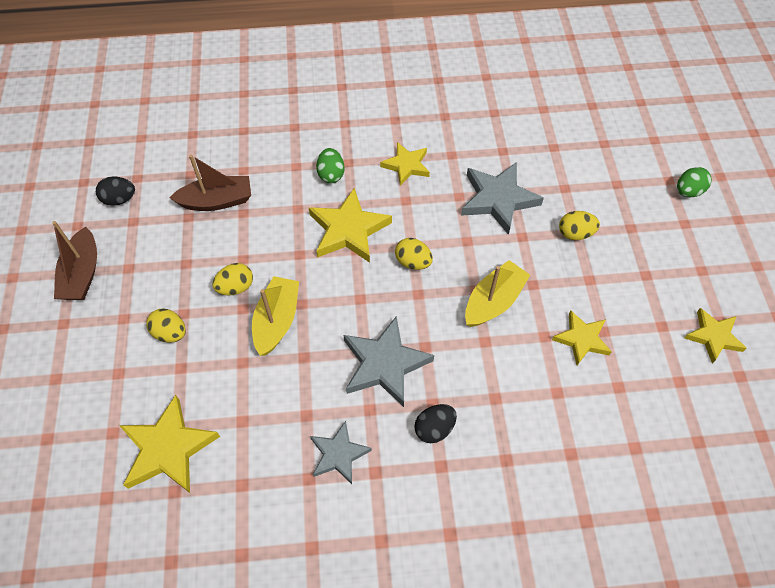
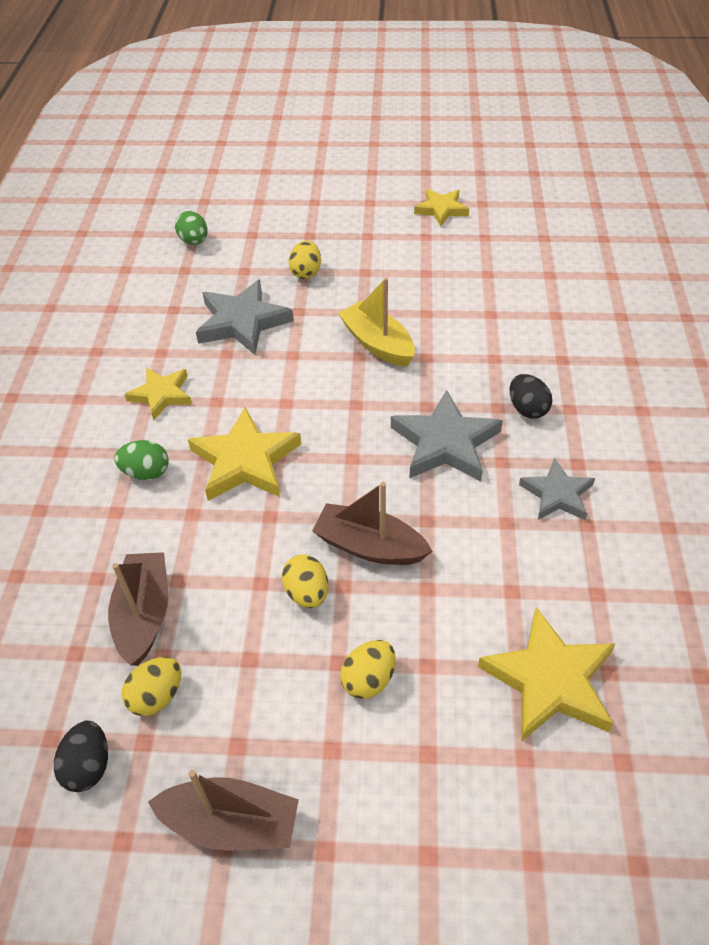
camera: 80 degrees left, 10 degrees down
yellow boat [252,276,299,356] -> brown boat [312,482,432,565]
yellow egg [395,238,433,270] -> yellow egg moved to [122,657,181,716]
yellow star [552,310,612,365] -> none
green egg [677,167,712,197] -> green egg moved to [175,211,208,245]

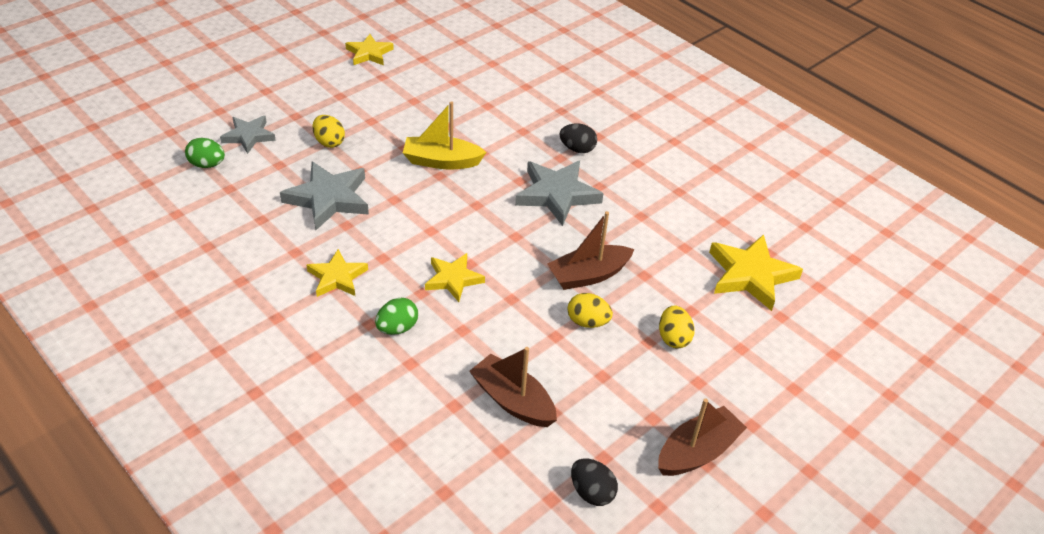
camera: 50 degrees left, 5 degrees down
yellow egg [122,657,181,716] -> none
yellow star [188,407,301,501] -> yellow star [425,253,485,302], size x0.63
grey star [519,458,595,520] -> grey star moved to [220,116,276,154]

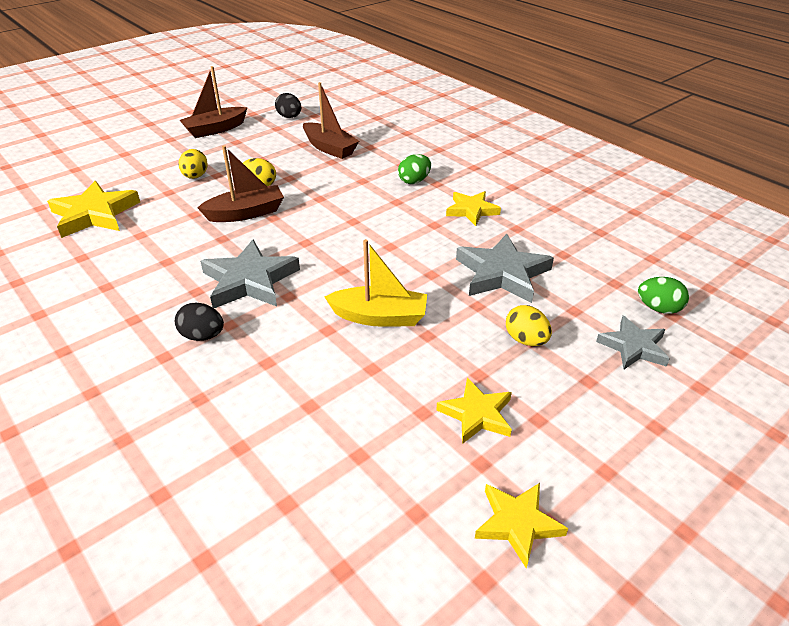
camera: 175 degrees left, 5 degrees down
yellow star [425,253,485,302] -> yellow star moved to [436,377,512,444]

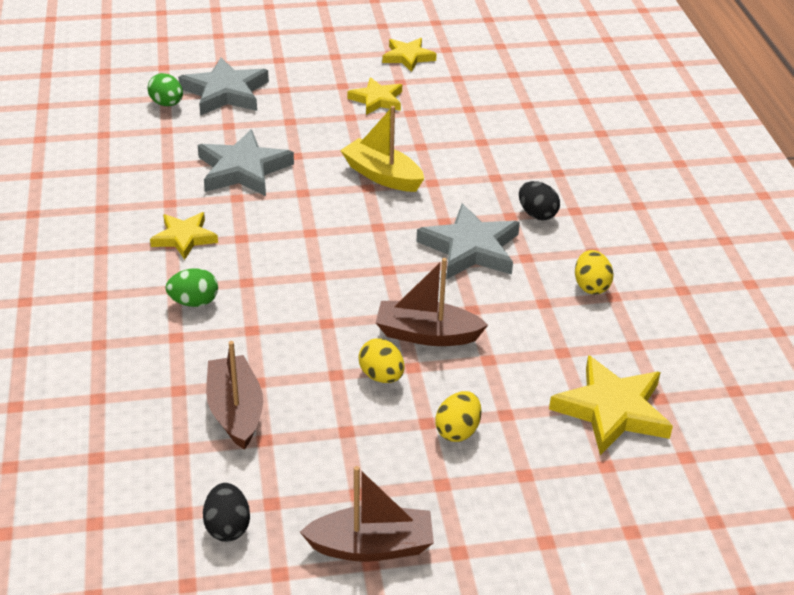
camera: 150 degrees left, 0 degrees up
yellow egg [506,305,552,346] -> yellow egg moved to [575,250,613,294]
grey star [596,315,670,369] -> grey star [178,57,269,116], size x1.58

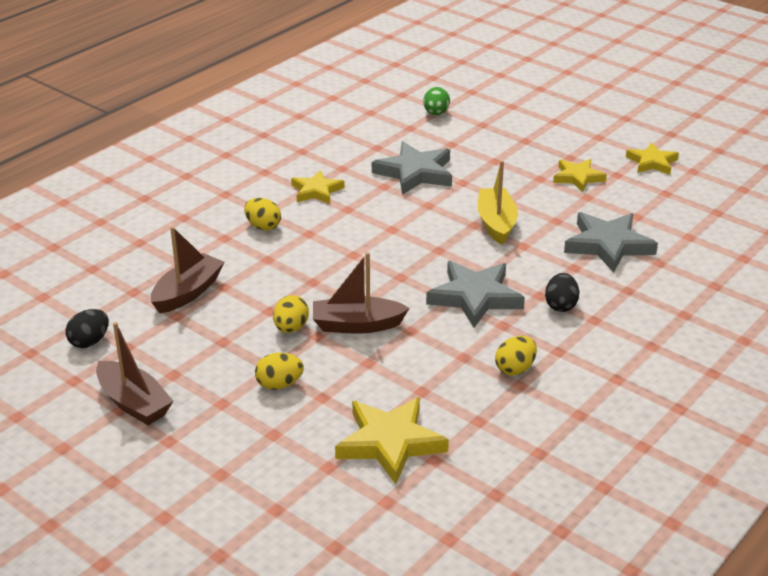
camera: 50 degrees right, 5 degrees down
green egg [165,268,218,307] -> yellow egg [244,198,281,231]
grey star [178,57,269,116] -> grey star moved to [564,212,658,273]
brown boat [376,258,488,346] -> brown boat turned 60 degrees counterclockwise [313,252,409,334]

